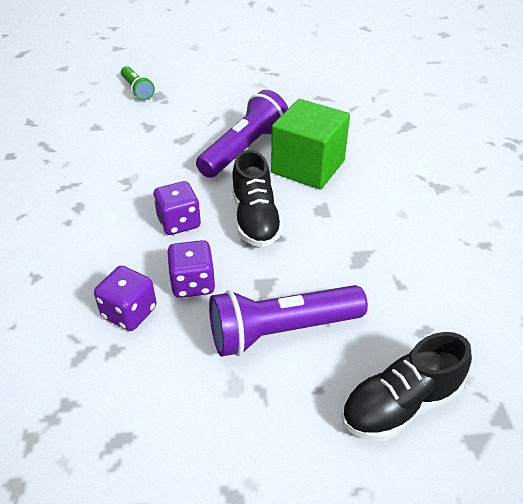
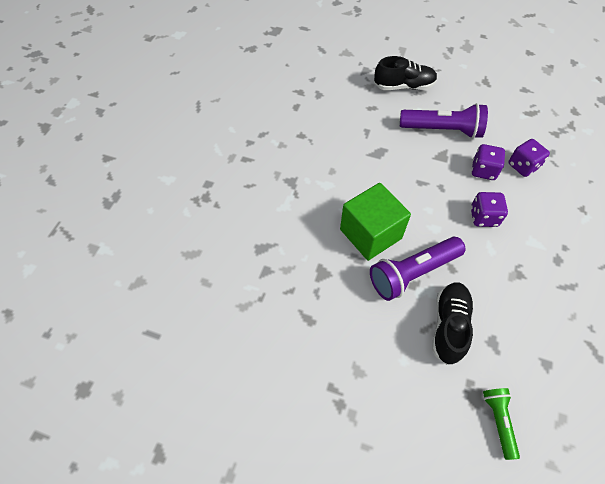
camera: 155 degrees left, 15 degrees up
black shoe [232,150,283,248] -> black shoe moved to [432,282,474,365]

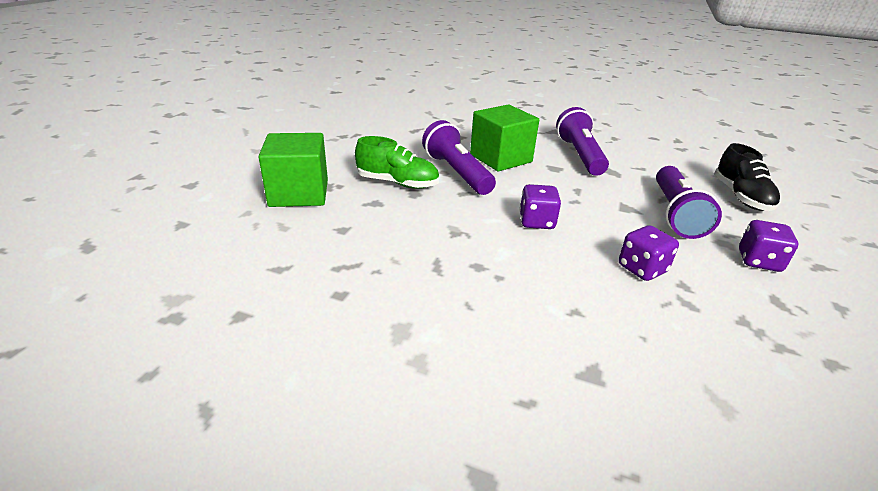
camera: 90 degrees right, 25 degrees down
black shoe [432,282,474,365] -> green shoe [355,136,439,189]
purple dice [472,144,505,180] -> purple dice moved to [739,220,798,272]
green flashlight [483,388,520,460] -> green cube [259,133,328,207]
none -> purple flashlight [556,107,609,176]

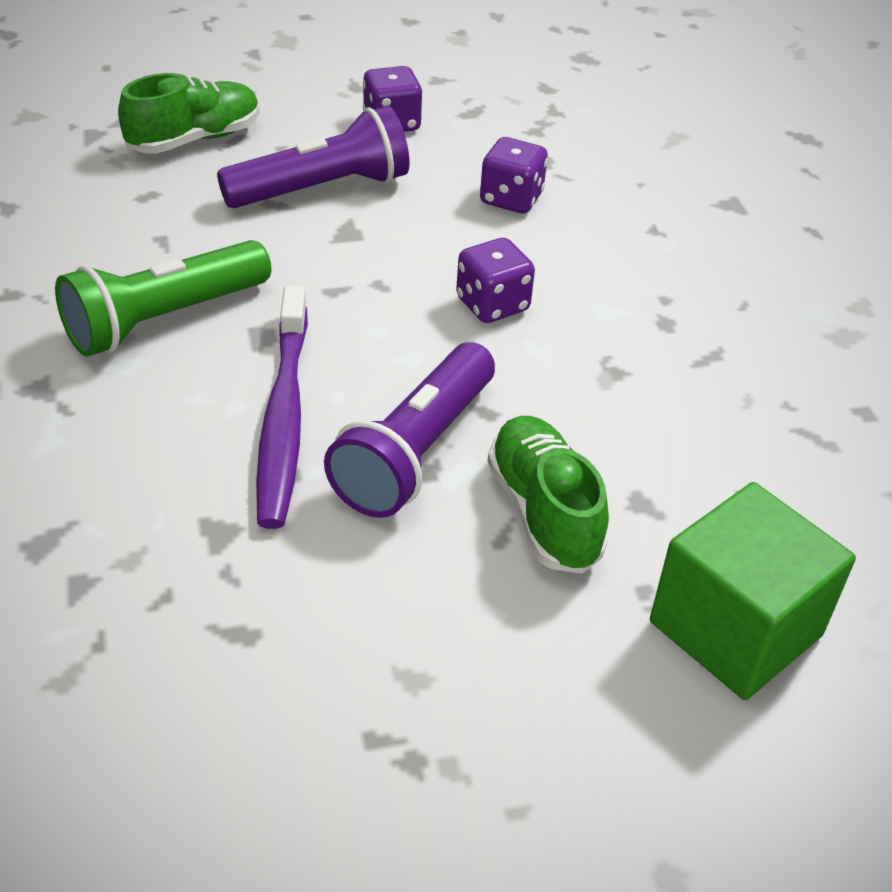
camera: 125 degrees left, 10 degrees up
green cube [470,104,539,171] -> purple toothbrush [256,286,308,529]
purple flashlight [556,107,609,176] -> green flashlight [55,240,271,356]
black shoe [714,143,780,211] -> green shoe [118,73,260,154]

